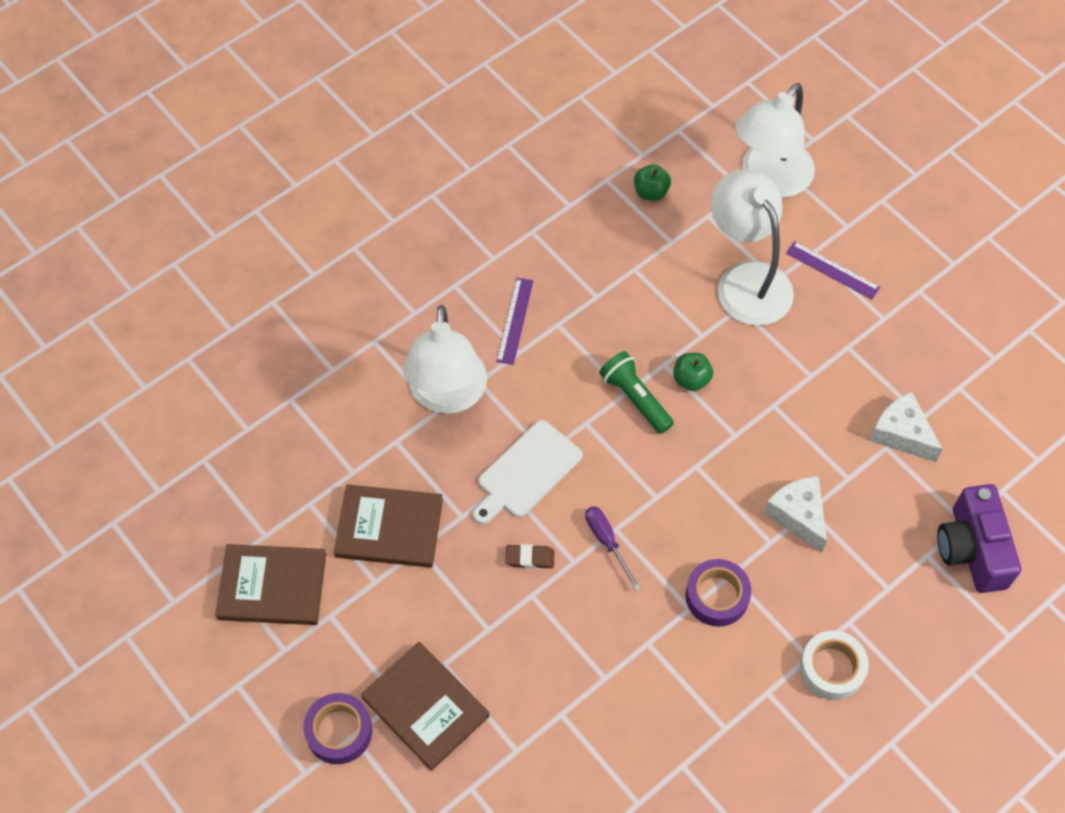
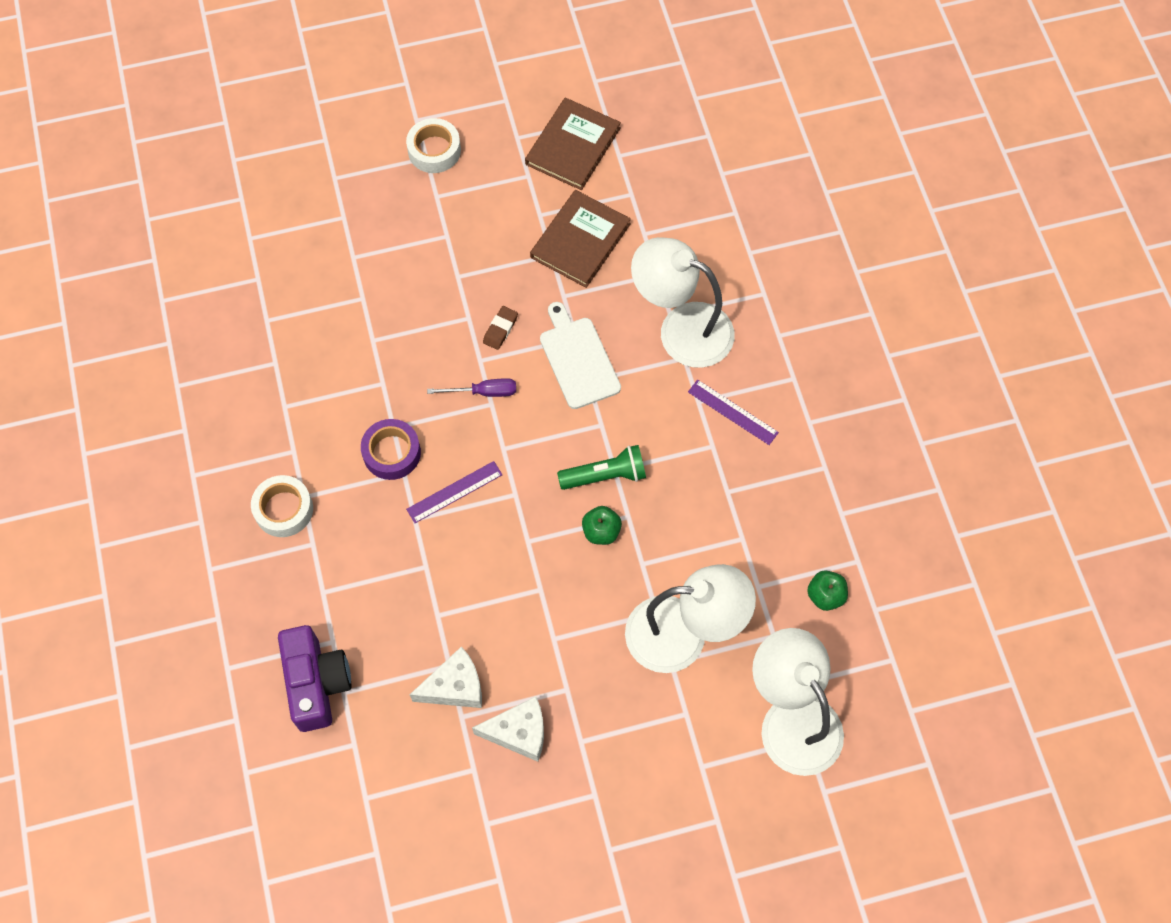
camera: 115 degrees right, 5 degrees up
purple tape [303,693,372,764] -> white tape [406,118,461,173]
brown book [361,642,489,771] -> none
white cheese [764,476,827,552] -> white cheese moved to [472,696,544,762]
purple ruler [786,241,880,299] -> purple ruler moved to [406,461,503,523]
purple camera [937,484,1021,593] -> purple camera turned 60 degrees clockwise [278,625,351,732]

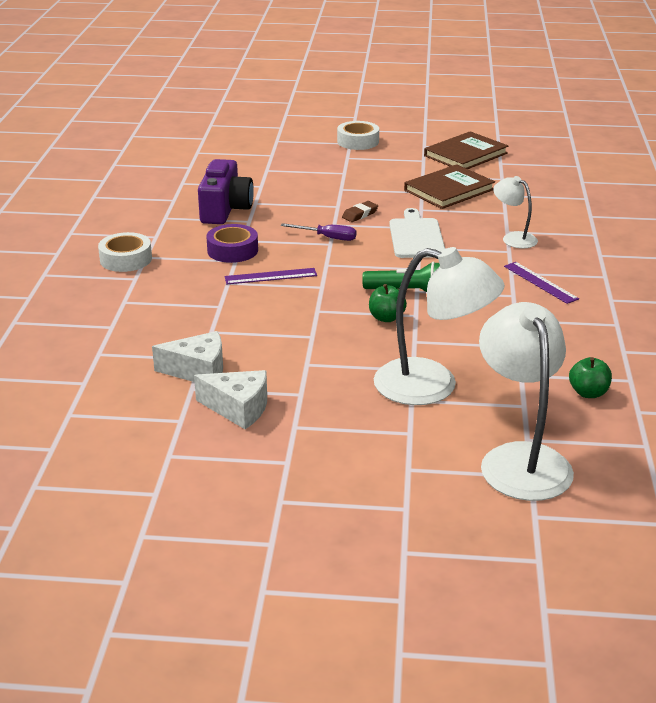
camera: 20 degrees right, 35 degrees down
purple camera [278,625,351,732] -> purple camera moved to [198,159,254,224]
white lamp [631,237,735,368] -> white lamp [493,176,538,248], size x0.52

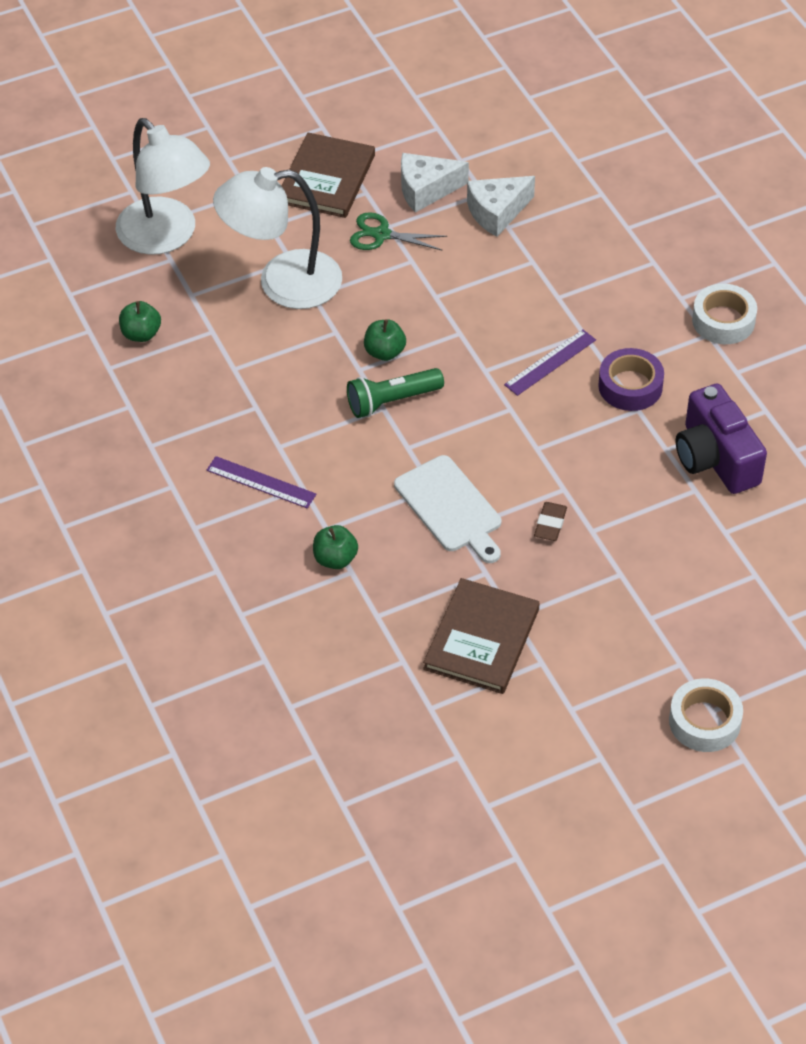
camera: 150 degrees right, 20 degrees up
purple screwdriver [281,223,356,241] -> none
brown book [424,131,508,169] -> brown book moved to [281,133,375,218]
white lamp [493,176,538,248] -> green apple [313,525,358,569]
none -> green scissors [350,212,447,251]

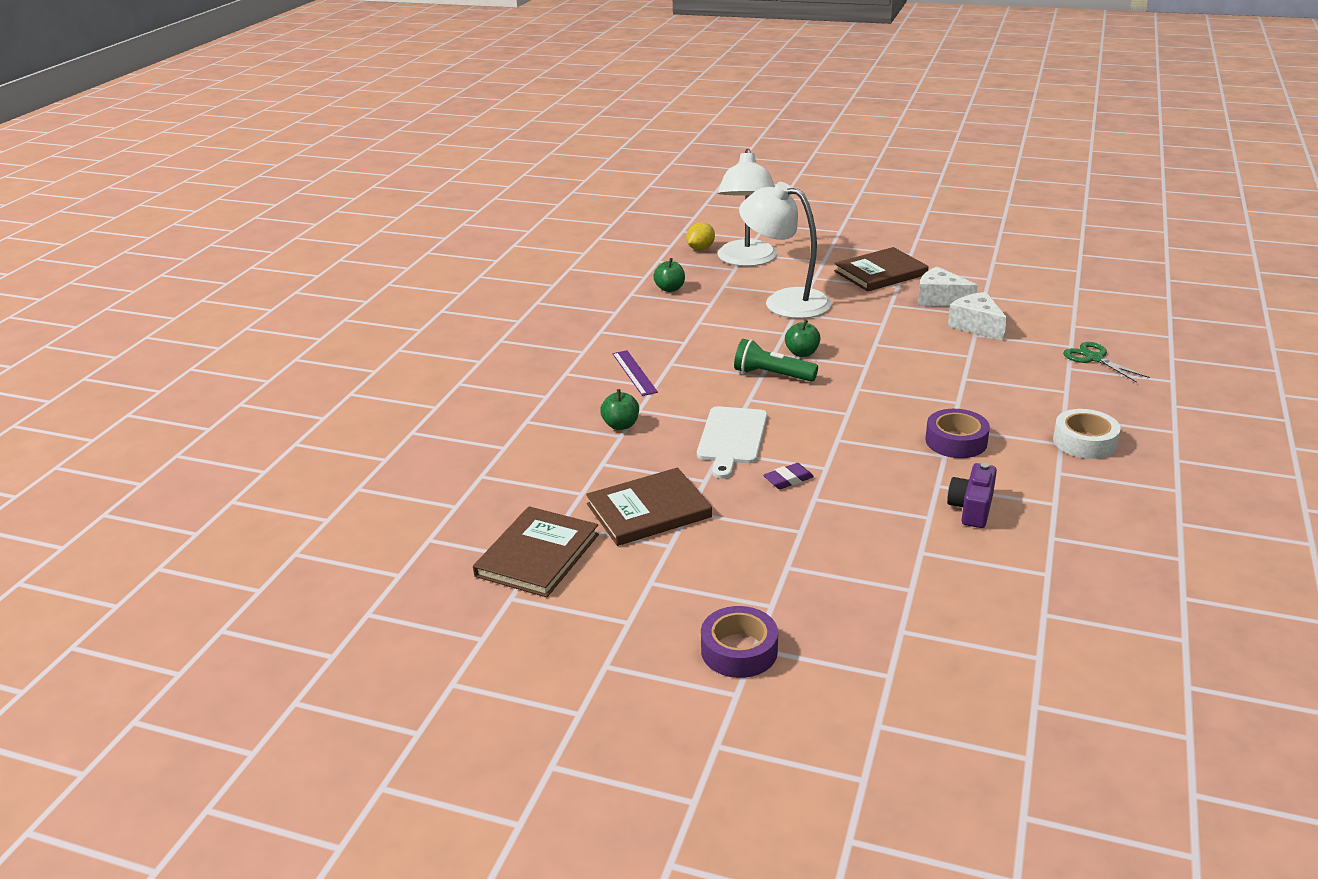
camera: 45 degrees right, 20 degrees down
green scissors [350,212,447,251] -> green scissors moved to [1063,342,1150,383]
white cheese [467,176,535,237] -> white cheese turned 45 degrees clockwise [948,292,1007,340]
purple ruler [504,329,596,396] -> none
brown eraser [534,502,567,541] -> purple eraser [763,463,814,489]
white tape [669,678,743,752] -> purple tape [701,606,778,678]
purple camera [676,383,767,494] -> purple camera [947,463,997,528], size x0.64
none -> brown book [473,506,599,597]
none -> yellow lemon [686,222,715,250]

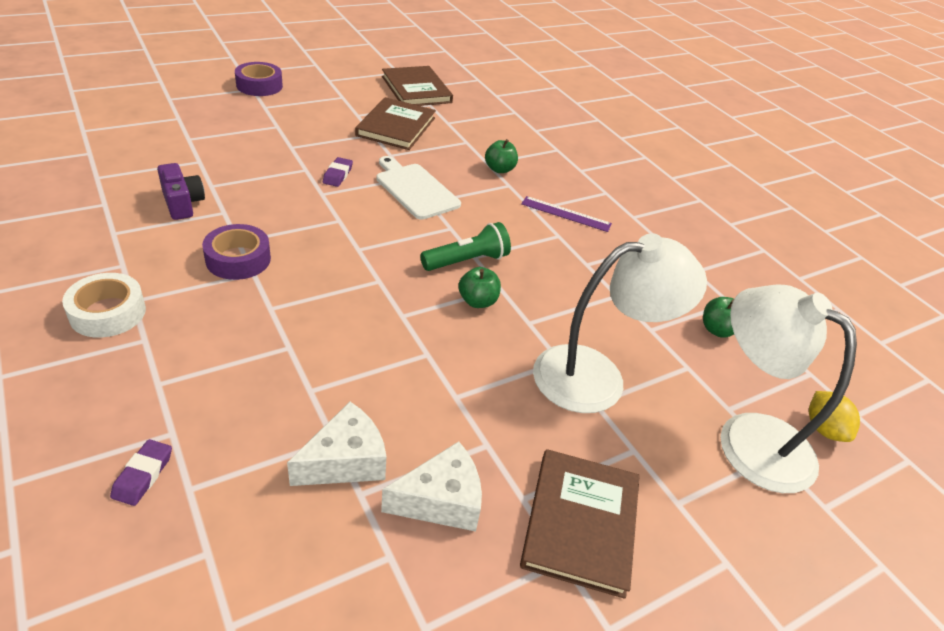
camera: 125 degrees right, 10 degrees up
white cheese [948,292,1007,340] -> white cheese turned 45 degrees counterclockwise [287,402,386,486]
green scissors [1063,342,1150,383] -> purple eraser [110,439,172,506]

